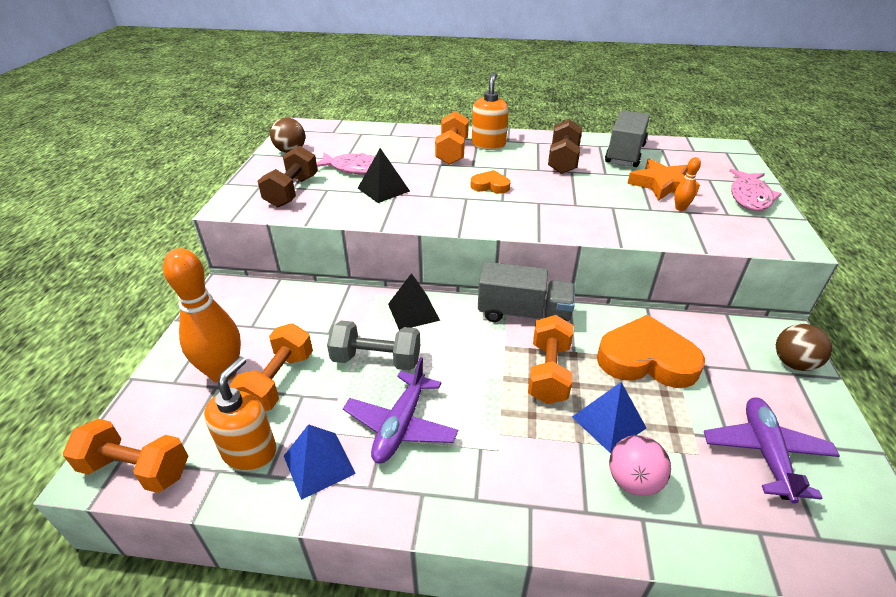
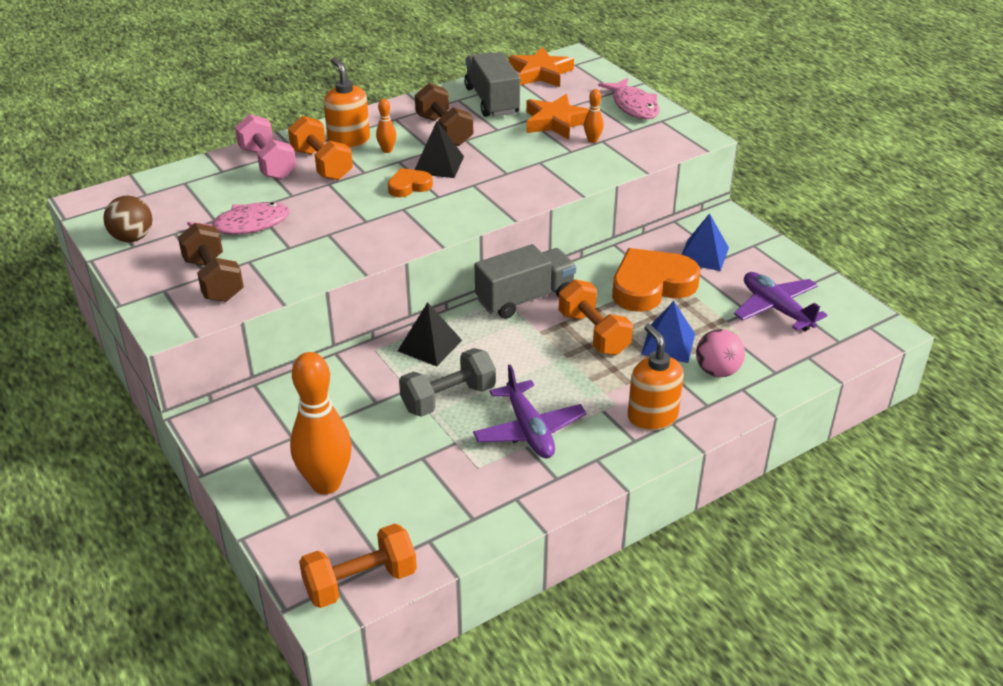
camera: 40 degrees left, 0 degrees up
orange soap dispenser [204,356,277,471] -> orange soap dispenser moved to [628,324,684,431]
orange dumbbell [230,323,313,411] -> none
blue pyramid [284,424,356,500] -> blue pyramid moved to [681,213,729,271]
black pyramid [358,148,410,203] -> black pyramid moved to [415,121,464,178]
brown ball [776,324,832,371] -> none
none -> pink dumbbell [235,114,296,180]
none -> orange bowling pin [376,99,396,153]
none -> orange star [509,47,574,87]

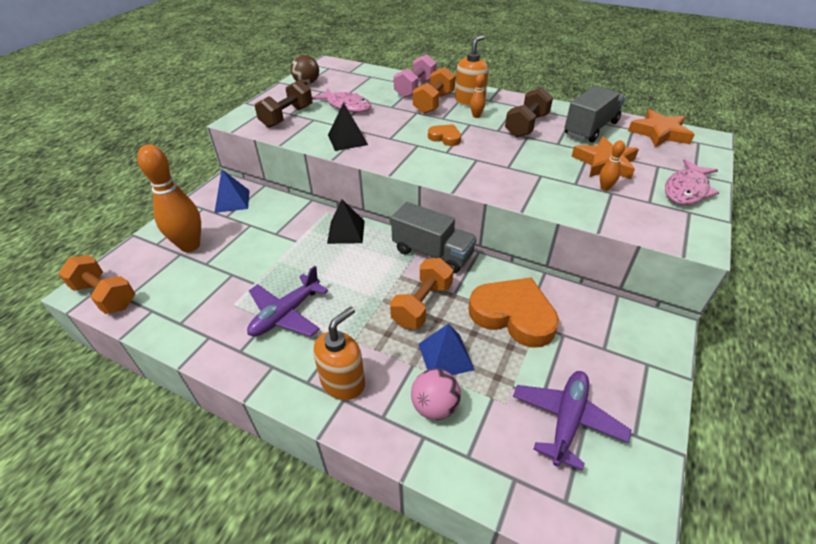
camera: 60 degrees right, 5 degrees up
grey dumbbell [399,348,496,417] -> none
black pyramid [415,121,464,178] -> black pyramid moved to [328,103,368,151]
blue pyramid [681,213,729,271] -> blue pyramid moved to [214,169,250,213]

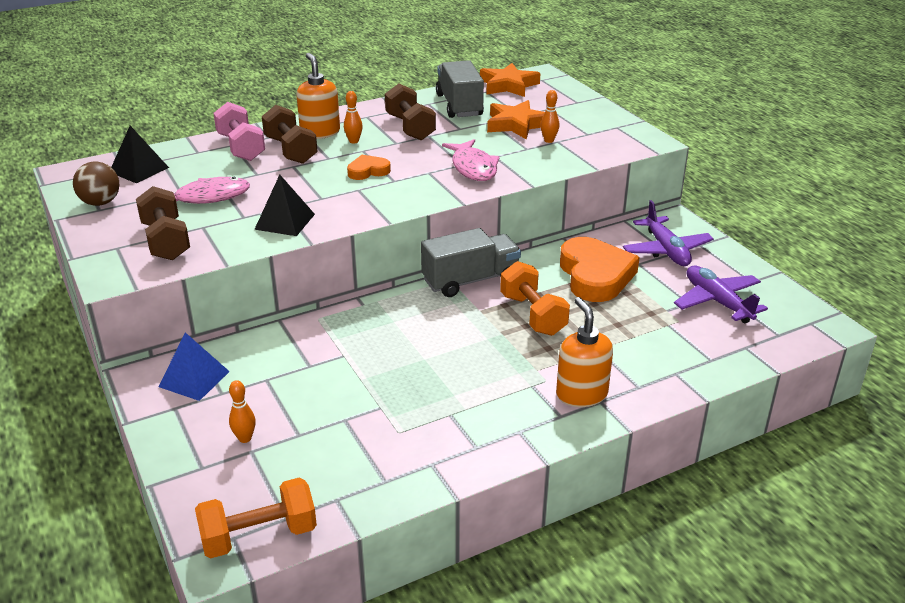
camera: 55 degrees left, 10 degrees down
orange bowling pin [137,144,201,252] -> orange bowling pin [229,380,256,443], size x0.43
purple plane [247,266,328,337] -> purple plane moved to [623,200,714,266]
black pyramid [327,199,365,244] -> black pyramid moved to [111,126,169,183]
pink ball [411,369,461,420] -> none
orange dumbbell [413,67,456,114] -> brown dumbbell [262,105,318,164]
blue pyramid [419,323,475,375] -> none
orange heart [468,277,559,348] -> orange heart turned 105 degrees clockwise [560,237,640,302]
pink fish [665,159,720,205] -> pink fish moved to [442,139,500,181]

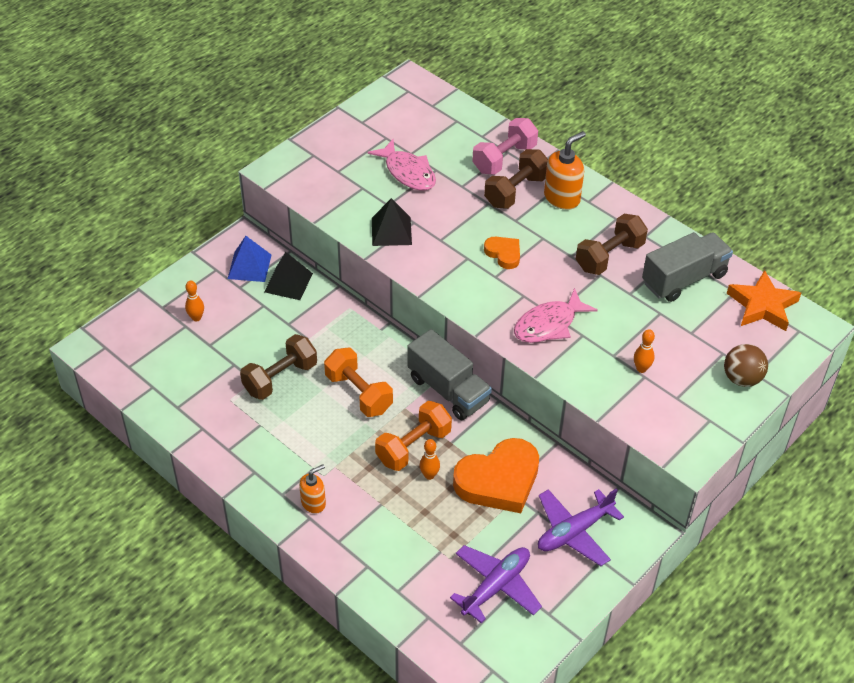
camera: 70 degrees right, 15 degrees up
brown ball [73,162,119,206] -> brown ball moved to [724,344,768,387]
black pyramid [111,126,169,183] -> black pyramid moved to [264,252,313,300]
brown dumbbell [136,186,190,260] -> brown dumbbell moved to [240,334,317,400]
orange dumbbell [195,478,317,558] -> orange dumbbell moved to [324,348,393,417]
orange bowling pin [344,91,363,144] -> orange bowling pin moved to [420,439,440,480]
orange star [487,100,545,139] -> none
orange soap dispenser [556,297,613,407] -> orange soap dispenser [299,464,326,514], size x0.63

